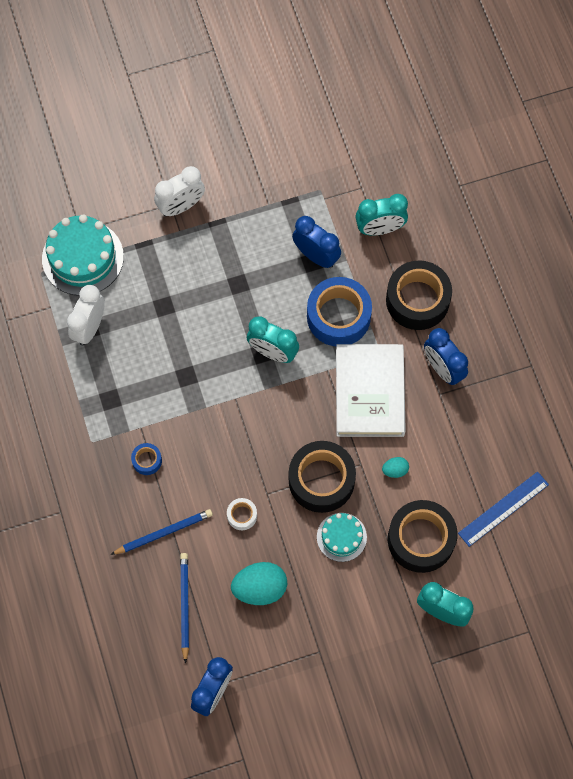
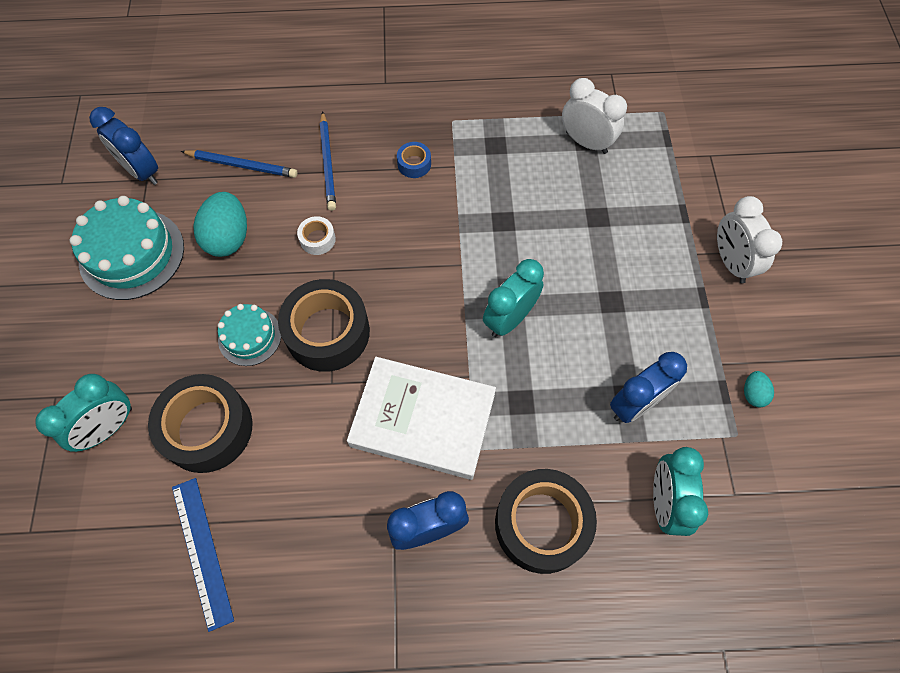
camera: 105 degrees right, 5 degrees down
turquoise cake [42,214,124,296] -> turquoise cake moved to [70,196,184,300]
blue tape [307,277,372,346] -> none
turquoise egg [382,457,409,478] -> turquoise egg moved to [744,371,774,407]

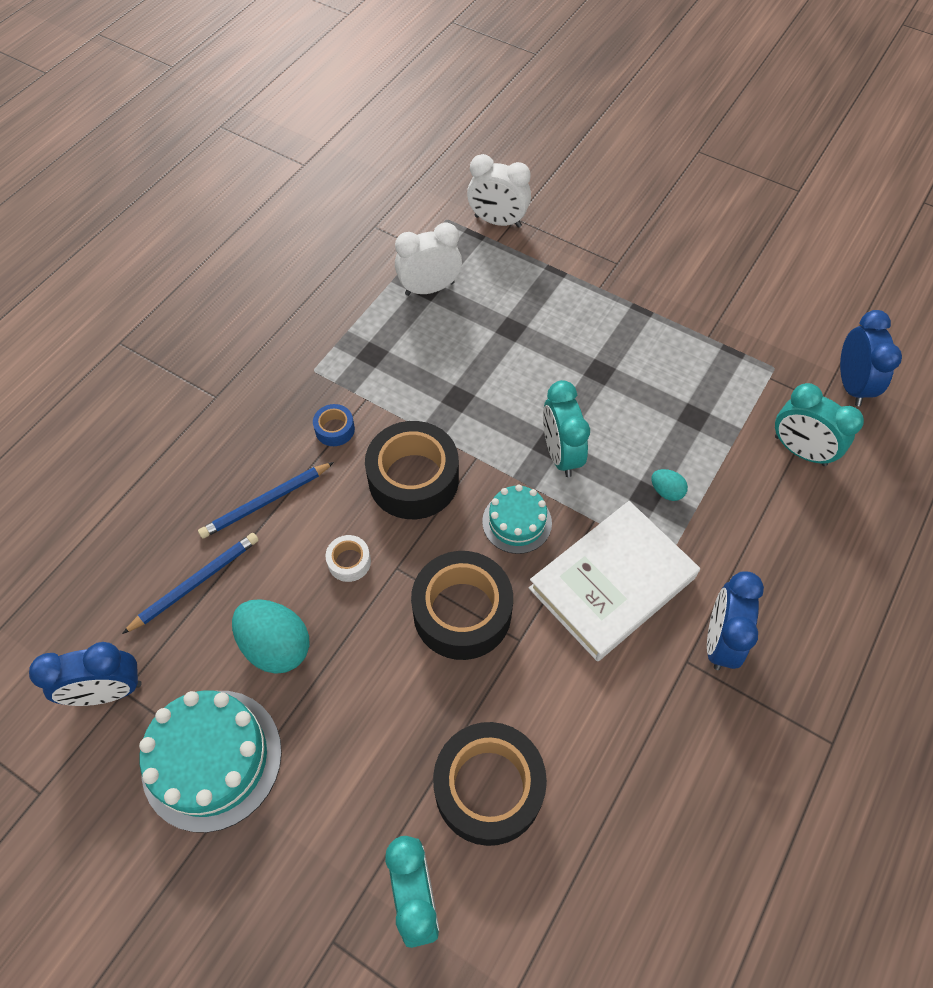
camera: 55 degrees left, 5 degrees down
blue ruler [172,478,234,632] -> none
turquoise cake [218,304,281,366] -> turquoise cake moved to [482,485,552,554]
blue pencil [320,111,336,211] -> blue pencil turned 120 degrees clockwise [198,462,334,538]
black tape [495,469,597,574] -> black tape moved to [365,421,459,519]
blue clock [610,352,687,423] -> blue clock moved to [840,310,902,406]
white clock [717,196,782,283] -> white clock moved to [467,154,531,228]
turquoise egg [744,371,774,407] -> turquoise egg moved to [651,469,688,501]

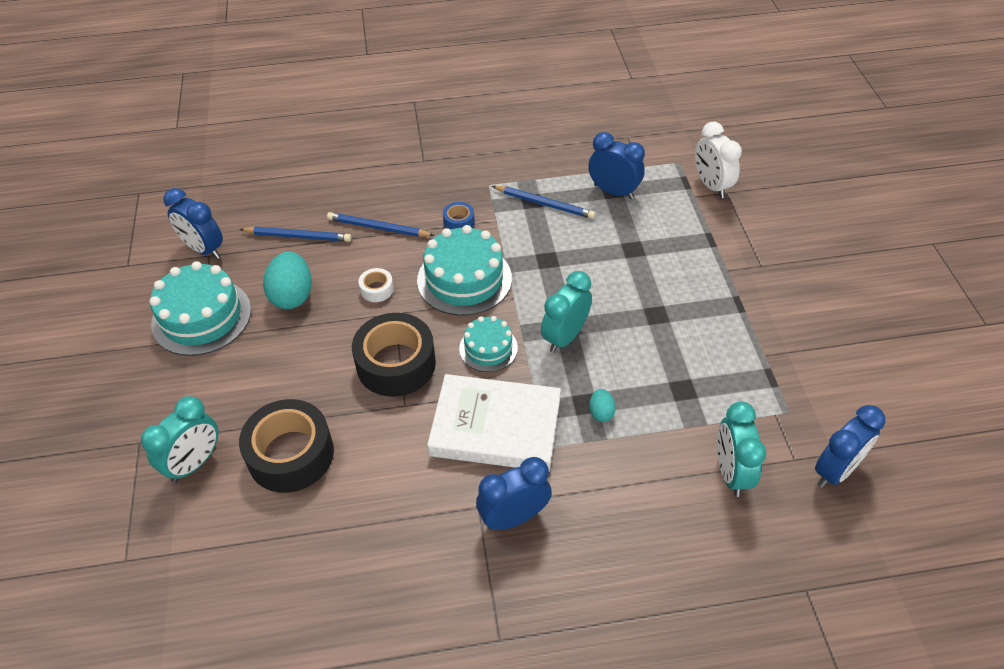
camera: 50 degrees right, 10 degrees down
black tape [365,421,459,519] -> turquoise cake [417,225,512,316]
white clock [395,222,462,296] -> blue clock [588,132,645,199]
none -> blue pencil [492,186,595,219]

